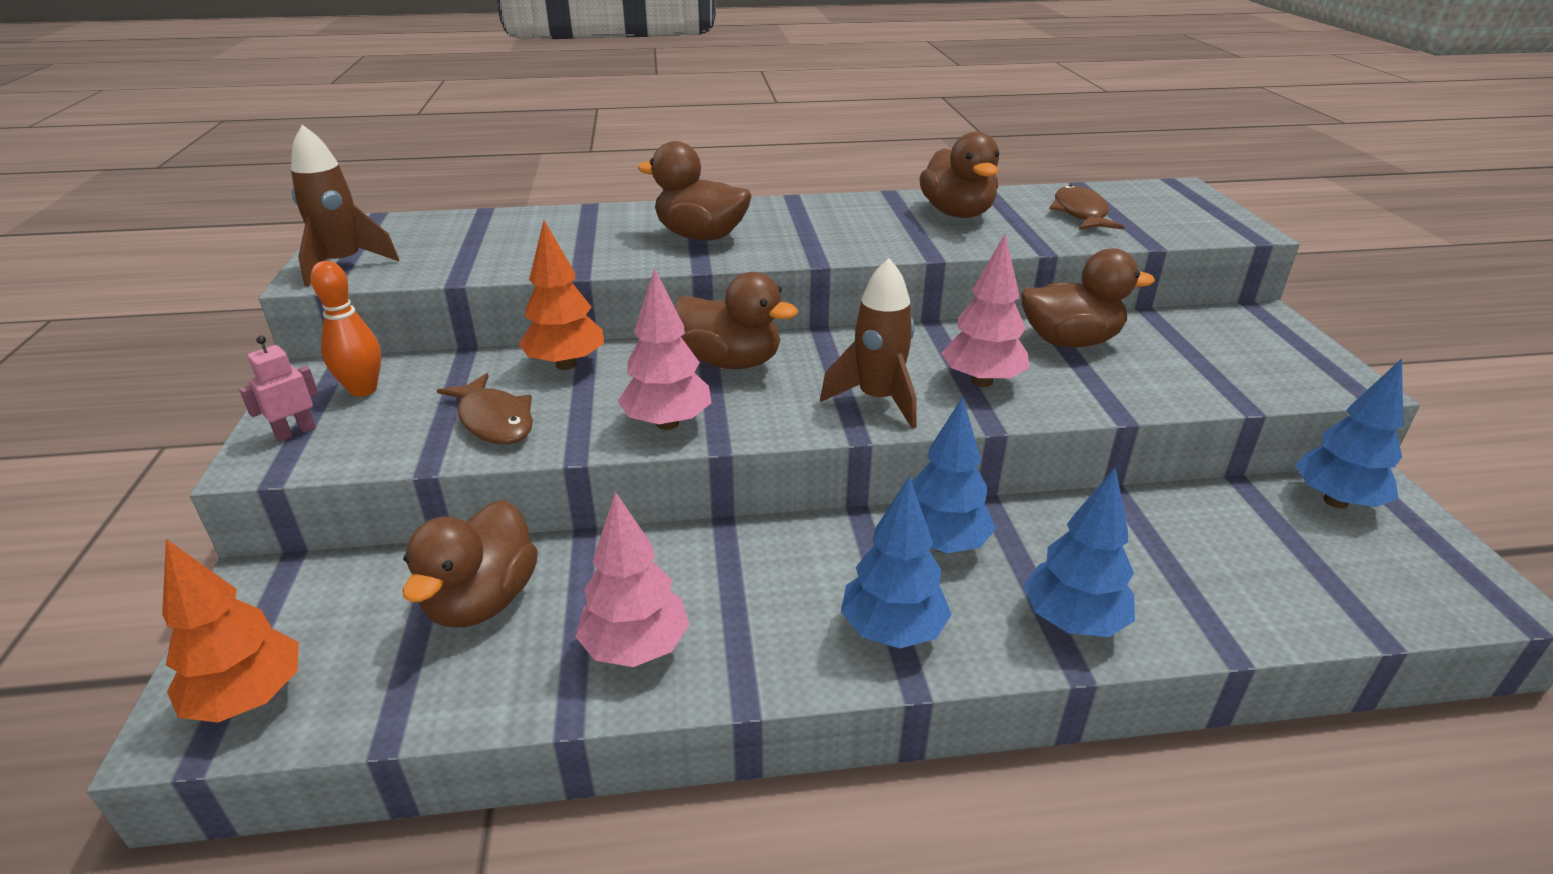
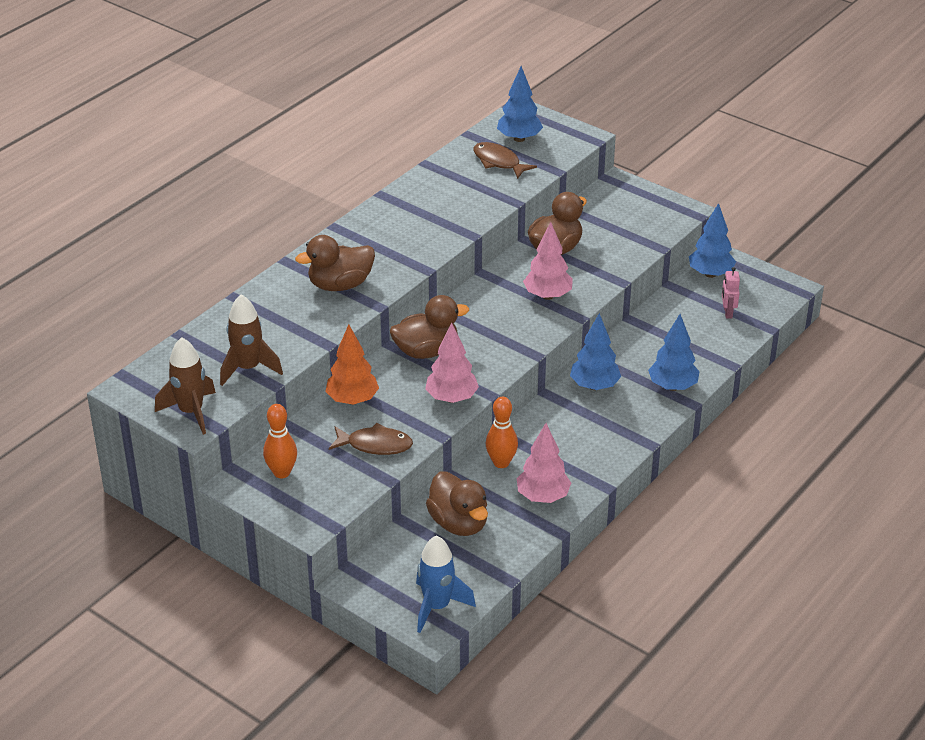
camera: 45 degrees left, 5 degrees up
orange tree [162,539,299,722] -> blue rocket [416,535,476,633]
pink robot [239,336,318,441] -> pink robot moved to [722,267,740,319]
brown rocket [820,258,917,429] -> brown rocket moved to [220,294,283,386]
blue tree [841,476,952,648] -> blue tree moved to [497,66,543,142]
brown duck [919,132,999,218] -> none
none -> orange bowling pin [486,397,518,468]

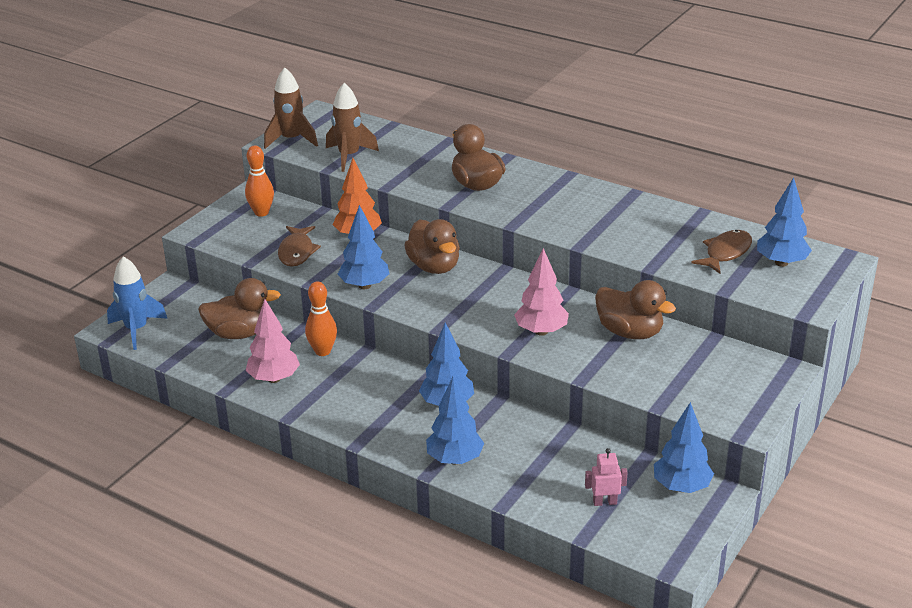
camera: 85 degrees right, 5 degrees down
pink tree [425,322,479,403] -> blue tree [338,205,389,289]
brown duck [426,472,488,536] -> brown duck turned 150 degrees counterclockwise [198,278,281,339]

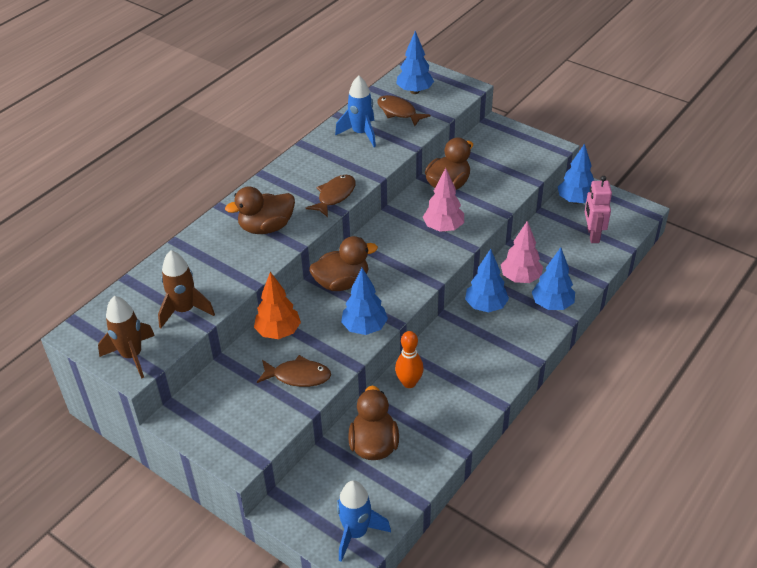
camera: 85 degrees left, 10 degrees up
orange bowling pin [245,145,274,217] -> none
pink tree [245,299,300,383] -> pink tree moved to [501,221,543,283]
pink robot [585,448,628,506] -> pink robot [585,176,612,243], size x1.59
none -> brown fish [306,175,356,217]
none -> blue rocket [335,76,376,147]

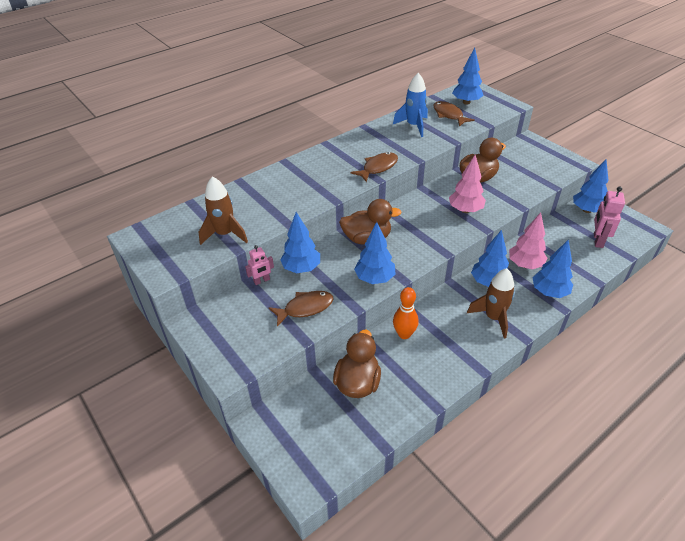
camera: 15 degrees right, 0 degrees up
brown rocket [98,296,155,379] -> brown rocket moved to [467,268,515,339]
brown duck [225,186,295,234] -> none
orange tree [254,272,301,339] -> blue tree [280,212,320,273]
brown fish [257,355,331,387] -> brown fish turned 45 degrees counterclockwise [269,291,334,327]
blue rocket [337,480,391,562] -> none
none -> pink robot [245,245,274,285]

